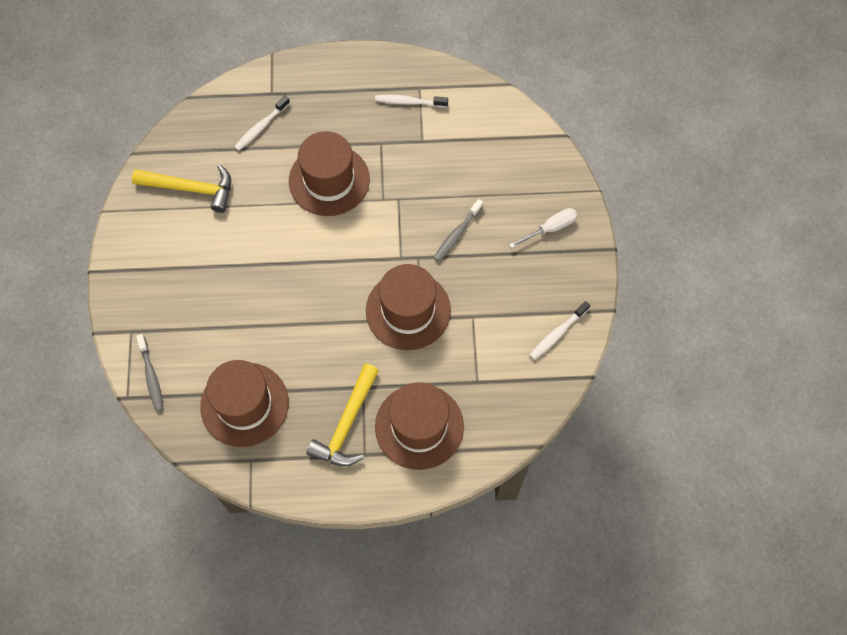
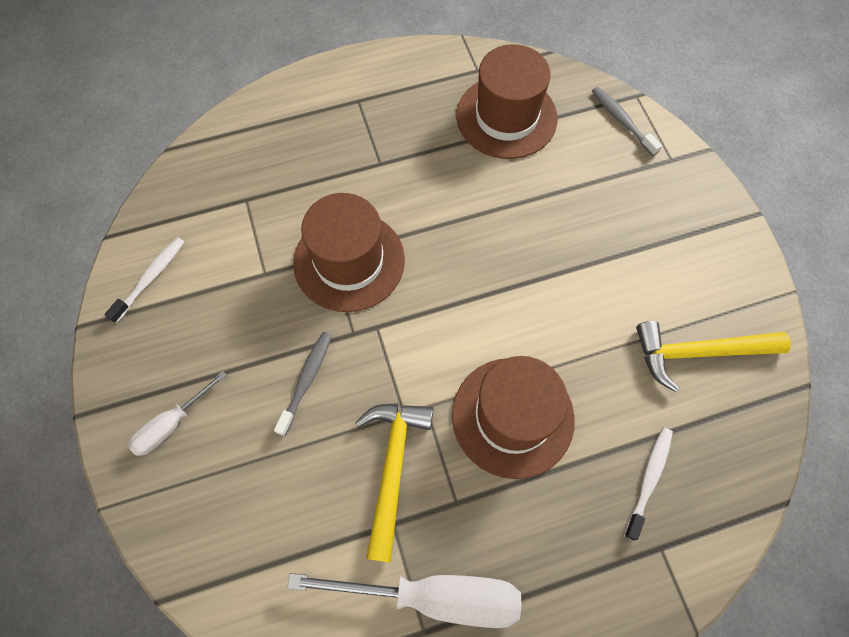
camera: 165 degrees right, 0 degrees up
yellow hammer [306,364,379,466] -> yellow hammer moved to [355,403,434,563]
white toothbrush [375,95,448,107] -> white screwdriver [287,573,521,628]
brown hat [375,382,464,470] -> none

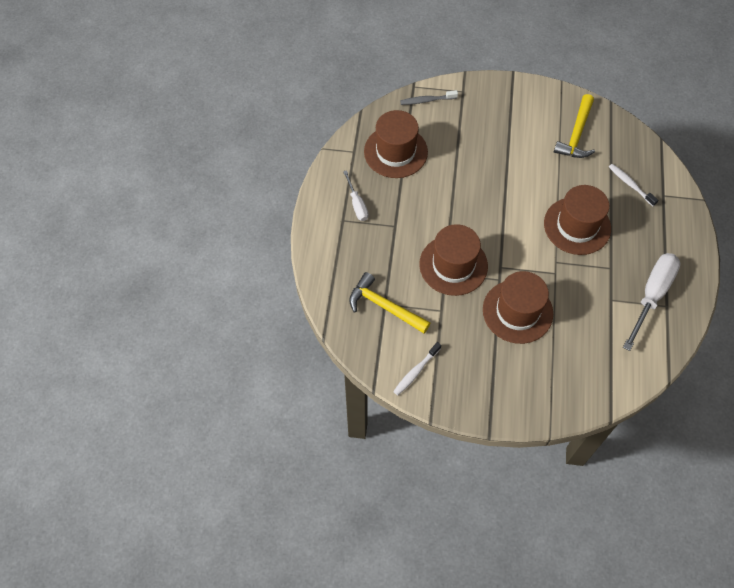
camera: 65 degrees left, 5 degrees down
white toothbrush [104,237,184,323] -> white toothbrush turned 105 degrees counterclockwise [393,342,441,395]
white screwdriver [128,371,227,456] -> white screwdriver moved to [343,170,368,221]
grey toothbrush [274,332,332,436] -> brown hat [483,271,553,344]
yellow hammer [355,403,434,563] -> yellow hammer moved to [349,272,430,333]

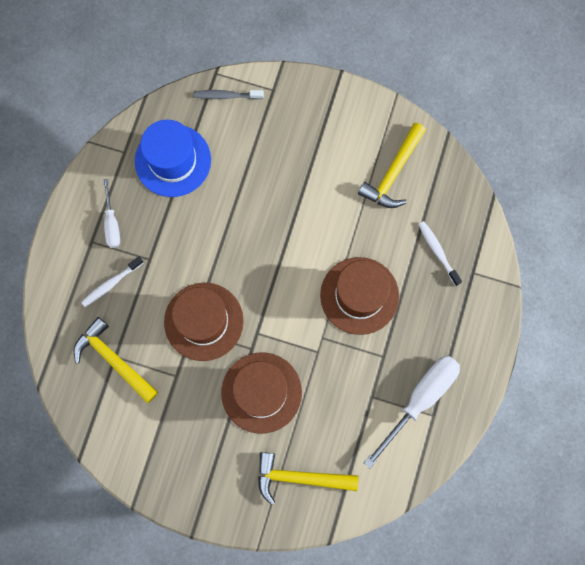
camera: 10 degrees right, 15 degrees up
brown hat [364,110,428,178] -> blue hat [135,120,211,197]
white toothbrush [393,342,441,395] -> white toothbrush moved to [81,256,144,307]
none -> yellow hammer [258,452,359,505]

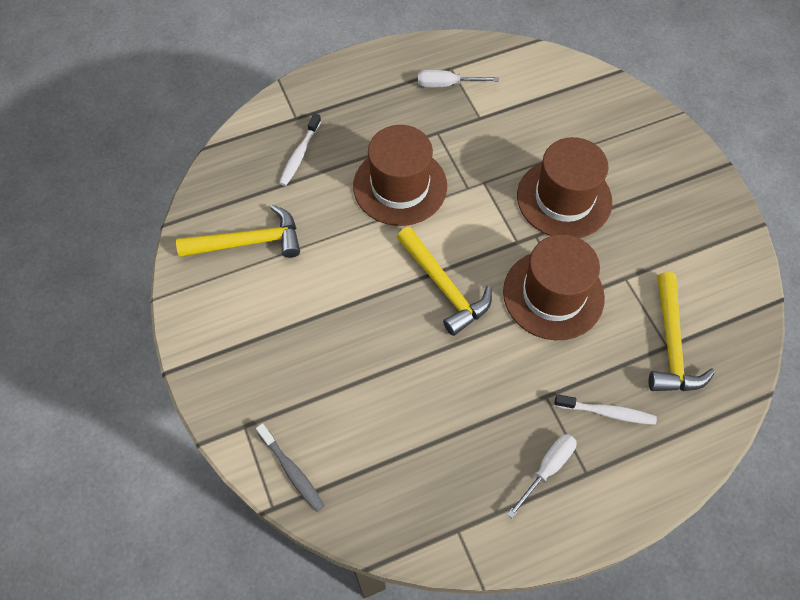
camera: 130 degrees left, 15 degrees down
blue hat [135,120,211,197] -> none
yellow hammer [258,452,359,505] -> yellow hammer moved to [397,227,492,336]
white screwdriver [364,356,460,469] -> white screwdriver [418,70,499,87], size x0.55

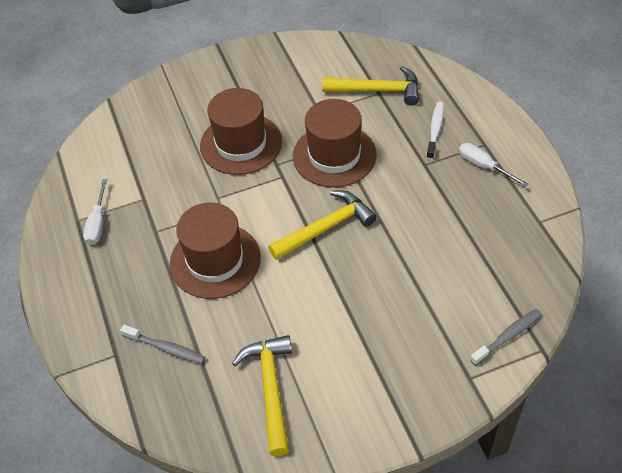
camera: 85 degrees left, 10 degrees down
white toothbrush [279,113,321,186] -> grey toothbrush [120,325,205,364]

